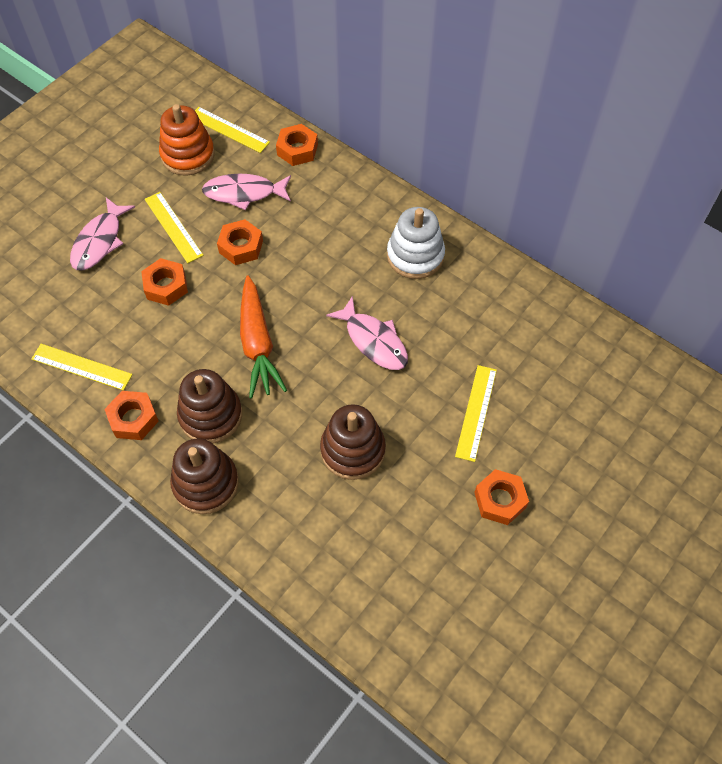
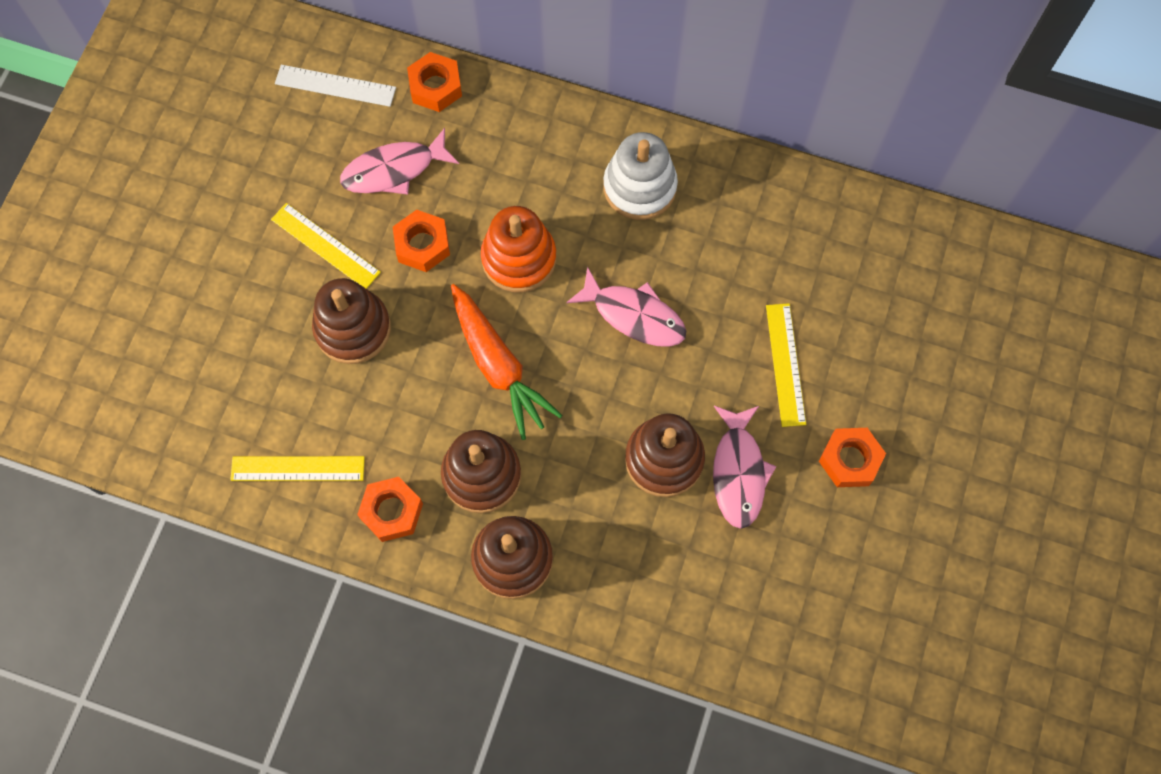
camera: 20 degrees left, 10 degrees up
pink fish [70,198,135,270] -> pink fish moved to [713,406,776,529]
orange nut [141,258,188,306] -> brown stacking toy [312,278,391,364]
orange stacking toy [159,104,215,176] -> orange stacking toy moved to [481,206,556,292]
yellow ruler [195,107,270,153] -> white ruler [275,65,396,107]

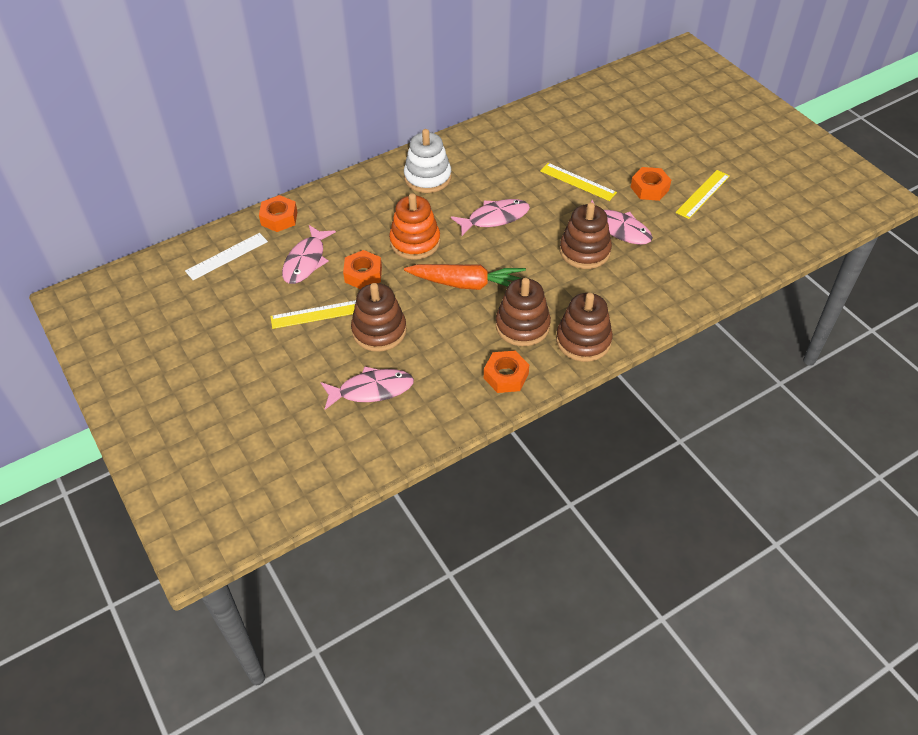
camera: 50 degrees left, 20 degrees down
yellow ruler [230,456,365,481] -> yellow ruler moved to [675,170,730,219]
none -> pink fish [321,366,414,410]

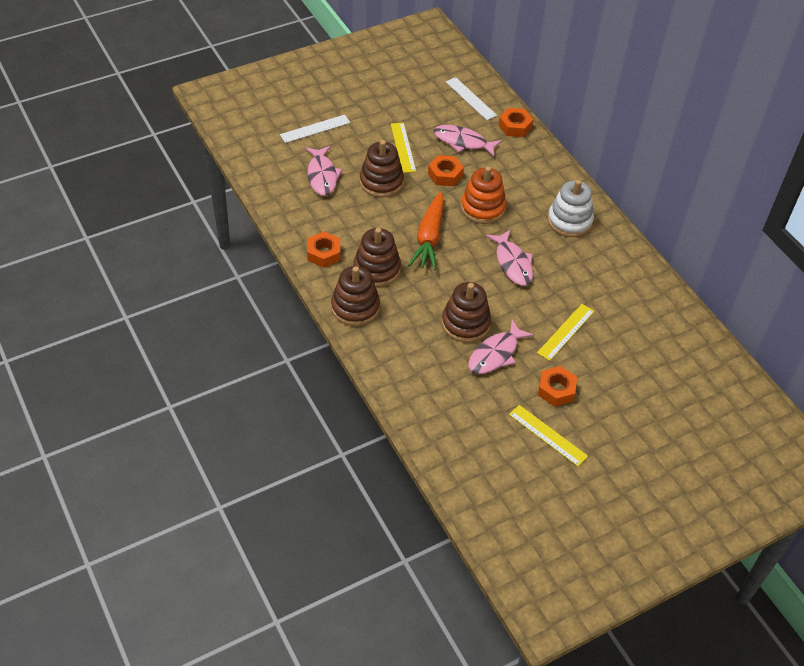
camera: 90 degrees right, 0 degrees up
none -> white ruler [280,115,350,143]

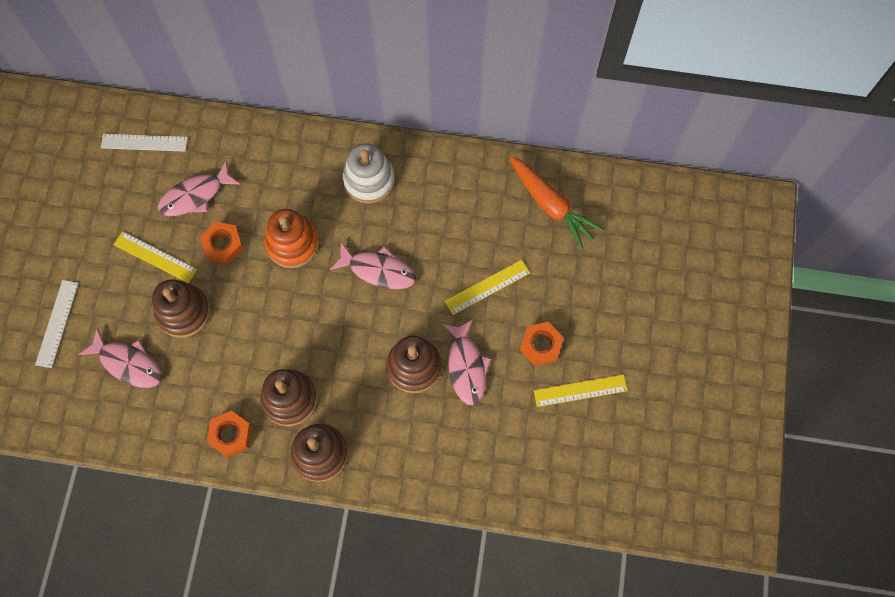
camera: 50 degrees left, 20 degrees up
orange carrot [408,192,444,270] -> orange carrot moved to [509,156,604,249]
orange nut [498,108,533,137] -> none
yellow ruler [537,304,594,361] -> yellow ruler turned 75 degrees clockwise [445,260,530,315]

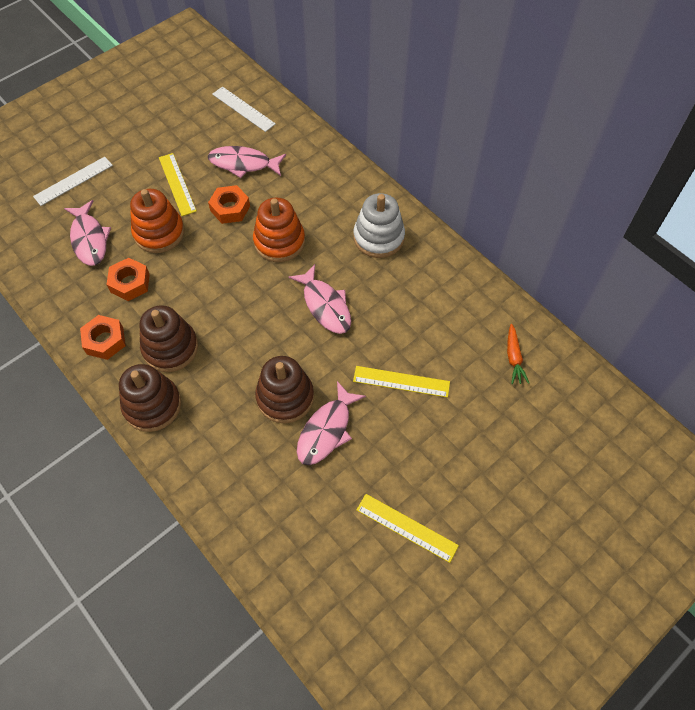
camera: 40 degrees right, 10 degrees down
brown stacking toy [152,279,211,338] -> orange stacking toy [130,189,185,253]
orange carrot [509,156,604,249] -> orange carrot [507,324,529,384], size x0.53
orange nut [520,322,564,366] -> orange nut moved to [107,258,150,301]

